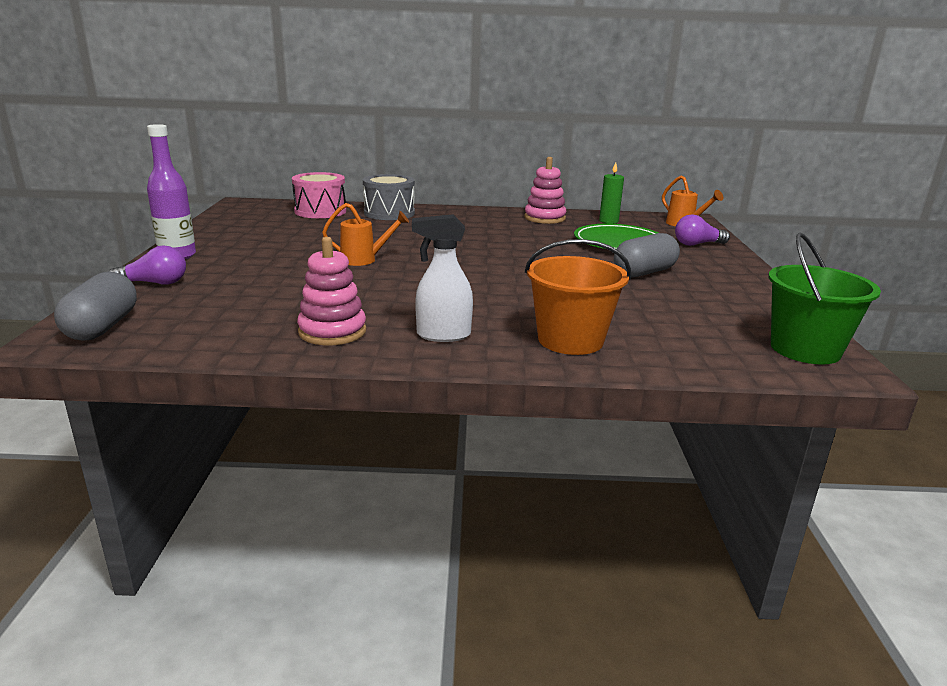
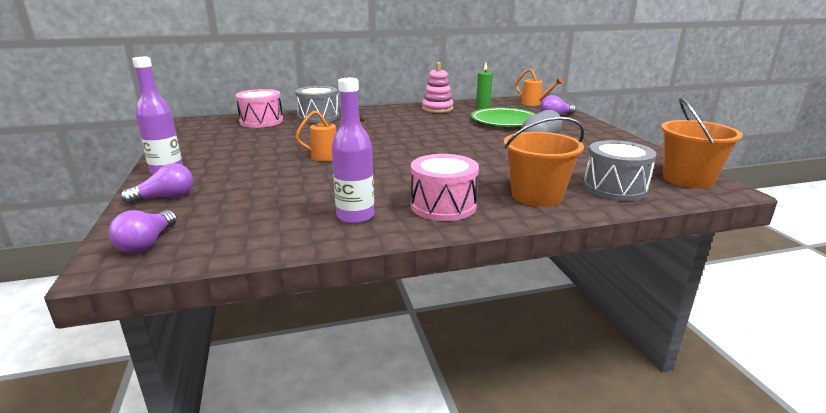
camera: 15 degrees left, 0 degrees up
grey capsule [54,271,137,341] -> purple light bulb [109,210,177,253]
pink stacking toy [297,237,366,345] -> purple bottle [332,78,374,224]
white spray bottle [412,214,473,342] -> pink drum [411,154,479,221]
green bucket [768,232,881,364] -> orange bucket [661,97,743,188]
none -> grey drum [583,140,656,201]

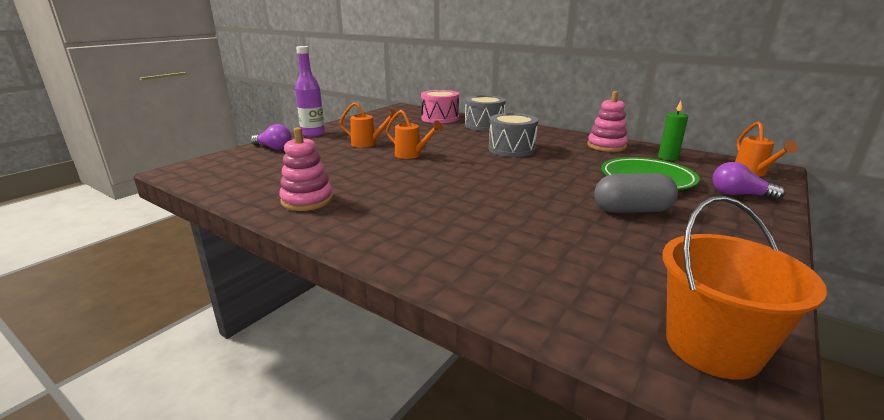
camera: 50 degrees right, 0 degrees up
purple light bulb [109,210,177,253] -> none
purple bottle [332,78,374,224] -> pink stacking toy [279,127,333,211]
pink drum [411,154,479,221] -> none
orange bucket [504,117,584,207] -> none
grey drum [583,140,656,201] -> grey drum moved to [489,113,538,157]
none -> orange watering can [339,102,398,147]

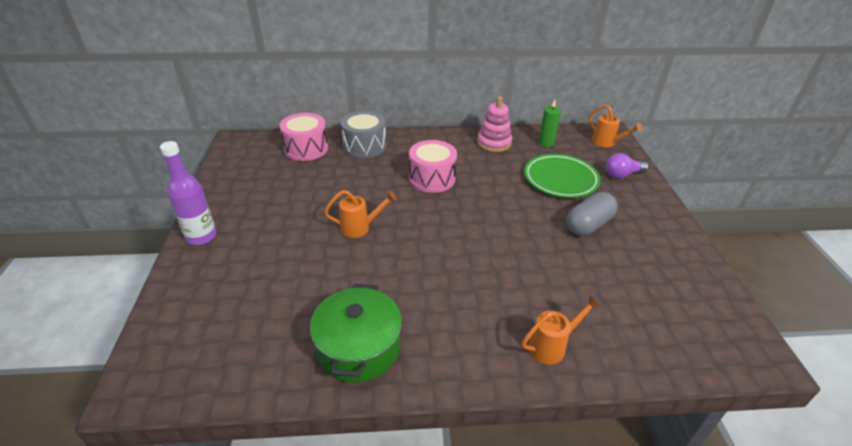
camera: 40 degrees left, 15 degrees up
purple light bulb [250,124,292,150] -> none
pink stacking toy [279,127,333,211] -> green pot [310,284,402,382]
orange watering can [339,102,398,147] -> orange watering can moved to [522,295,601,365]
grey drum [489,113,538,157] -> pink drum [409,140,457,193]
orange bucket [662,196,827,380] -> none

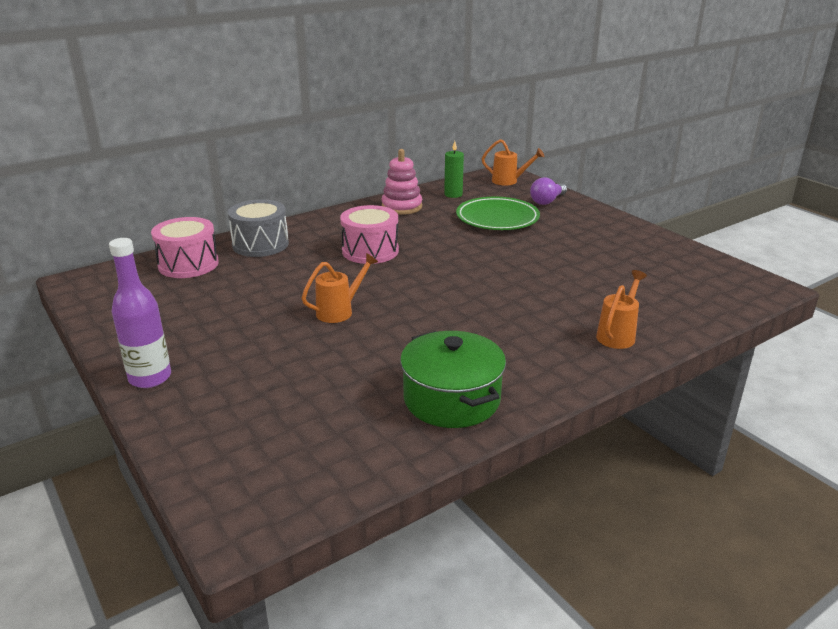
camera: 30 degrees left, 10 degrees down
grey capsule [566,192,618,236] -> none

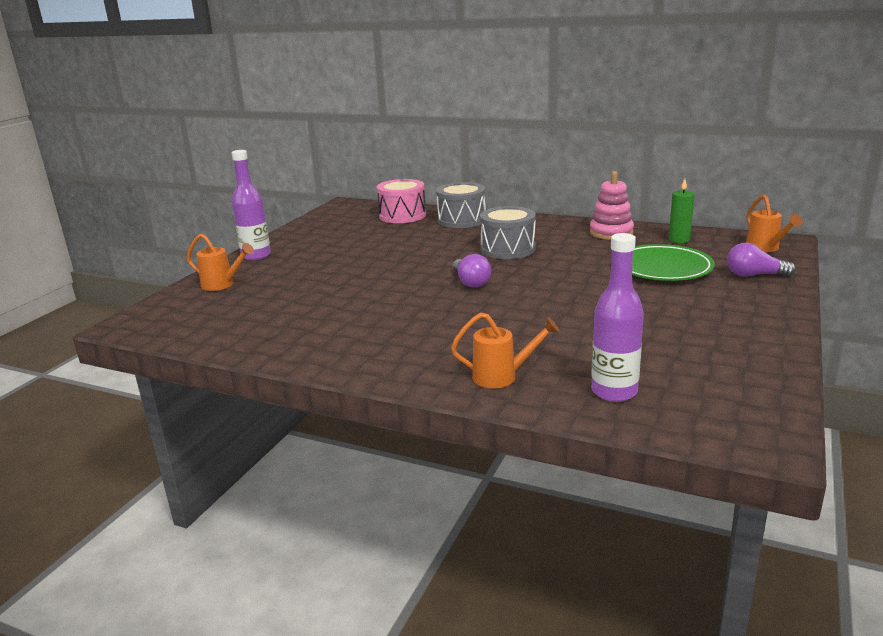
camera: 60 degrees right, 5 degrees down
orange watering can [302,253,378,323] -> orange watering can moved to [186,234,254,291]
pink drum [340,205,399,264] -> grey drum [480,206,536,259]
green pot [400,331,506,428] -> none
none -> purple light bulb [453,254,491,288]
none -> purple bottle [591,233,644,402]

